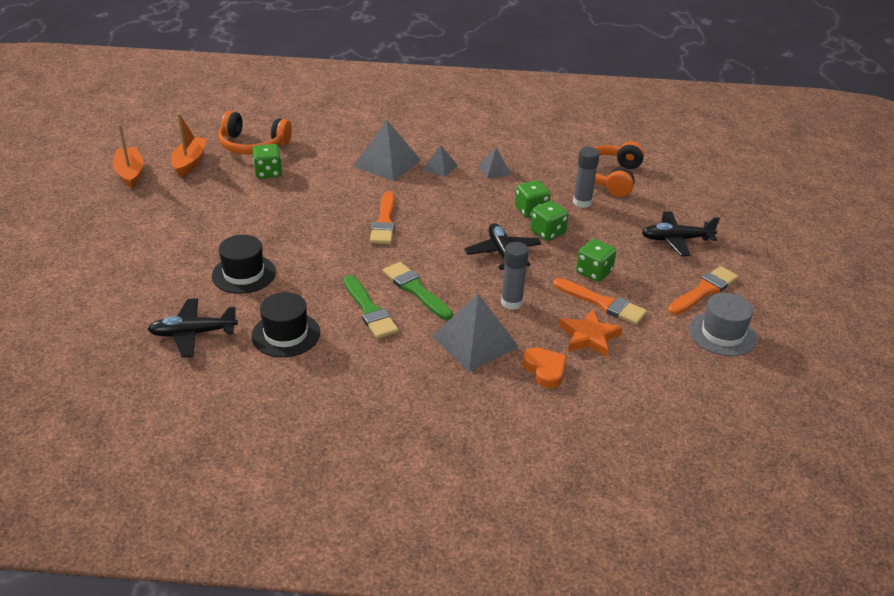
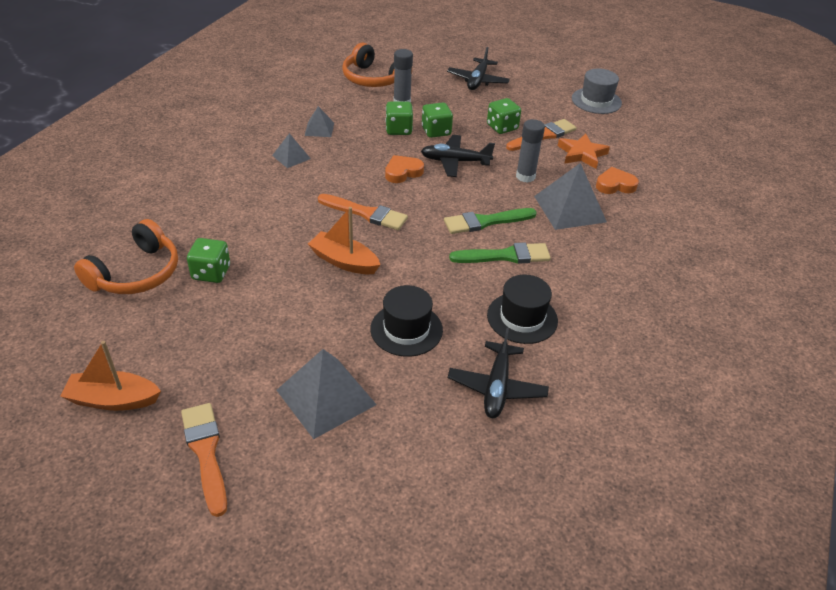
camera: 70 degrees left, 5 degrees up
orange boat [171,113,207,177] -> orange boat moved to [308,207,381,274]
grey pyramid [354,120,421,181] -> grey pyramid moved to [277,349,377,439]
orange brush [668,266,739,315] -> orange brush moved to [181,403,227,517]
none -> orange heart [385,155,424,183]

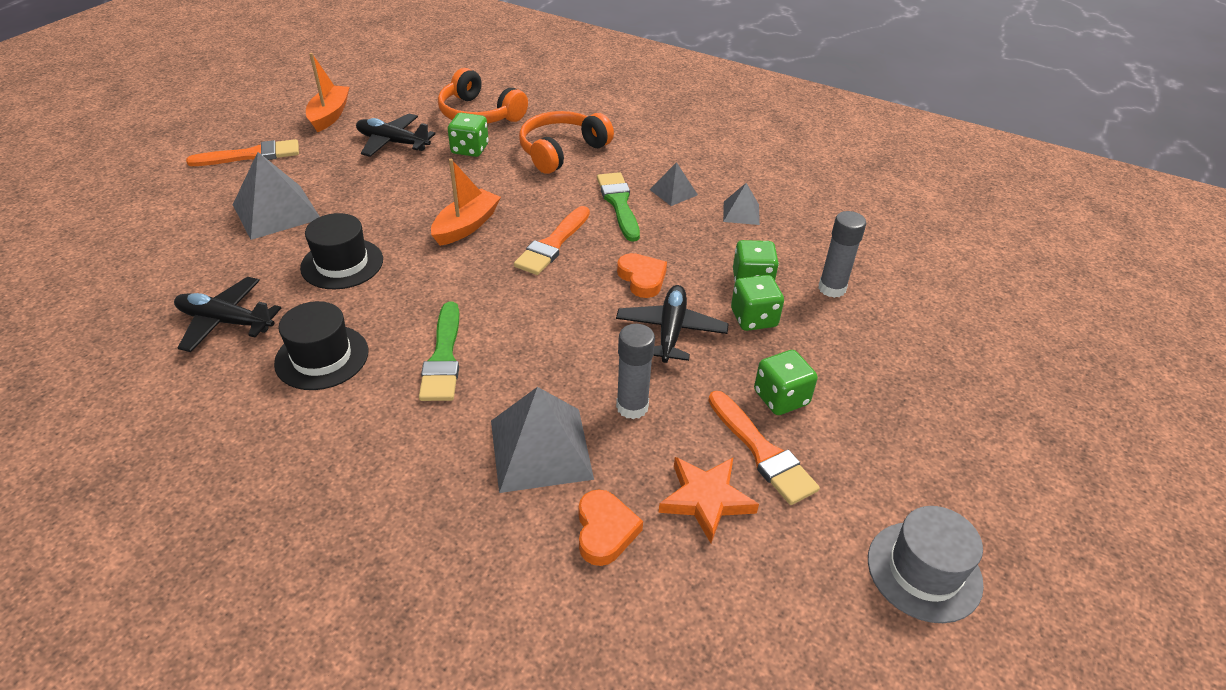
camera: 95 degrees right, 0 degrees up
orange headphones [342,43,412,87] -> orange headphones moved to [519,111,614,174]
green brush [444,208,537,234] -> green brush moved to [597,172,640,242]
black plane [447,47,510,90] -> black plane moved to [356,114,436,157]

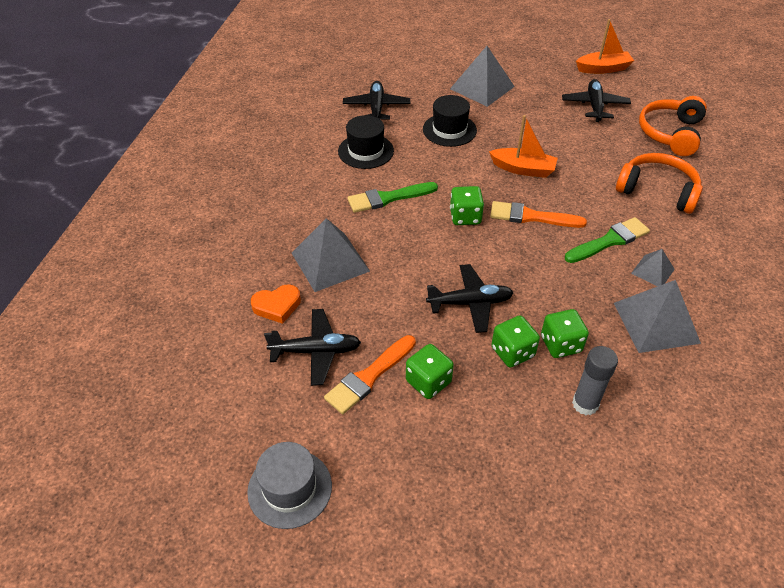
camera: 75 degrees right, 5 degrees up
orange brush [186,139,299,166] -> none
green dice [448,113,489,157] -> green dice moved to [450,186,484,225]
grey glue stick [616,324,655,419] -> none
orange heart [617,253,667,298] -> none
orange star [658,457,759,543] -> black plane [264,309,361,386]
grey pyramid [723,183,760,225] -> grey pyramid [614,280,701,353], size x1.87

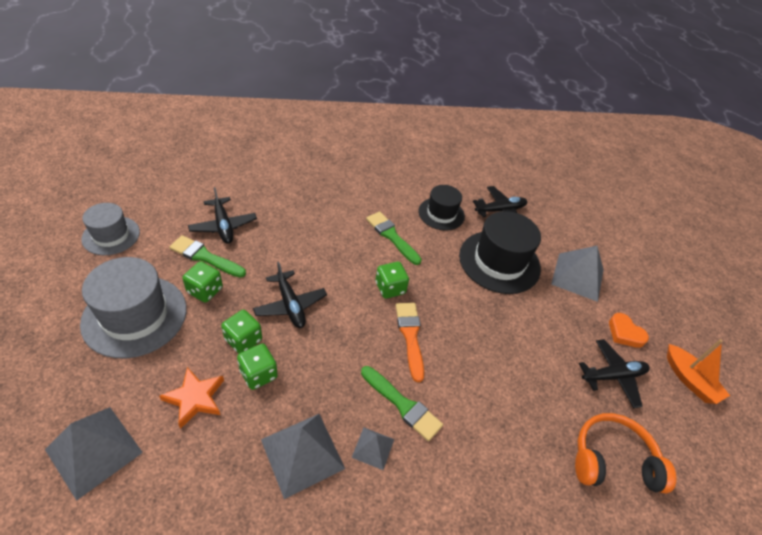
camera: 65 degrees right, 0 degrees up
orange heart [251,284,301,324] -> orange heart moved to [609,313,649,348]
grey pyramid [292,218,370,292] -> grey pyramid moved to [45,407,143,501]
orange brush [324,335,416,414] -> green brush [169,235,246,278]
black hat [423,95,477,147] -> black hat [459,211,541,294], size x1.64
orange boat [489,115,558,178] -> none
grey glue stick [572,346,618,415] -> orange star [159,367,224,429]
orange headphones [616,153,703,214] -> none
none -> grey hat [80,257,187,358]

